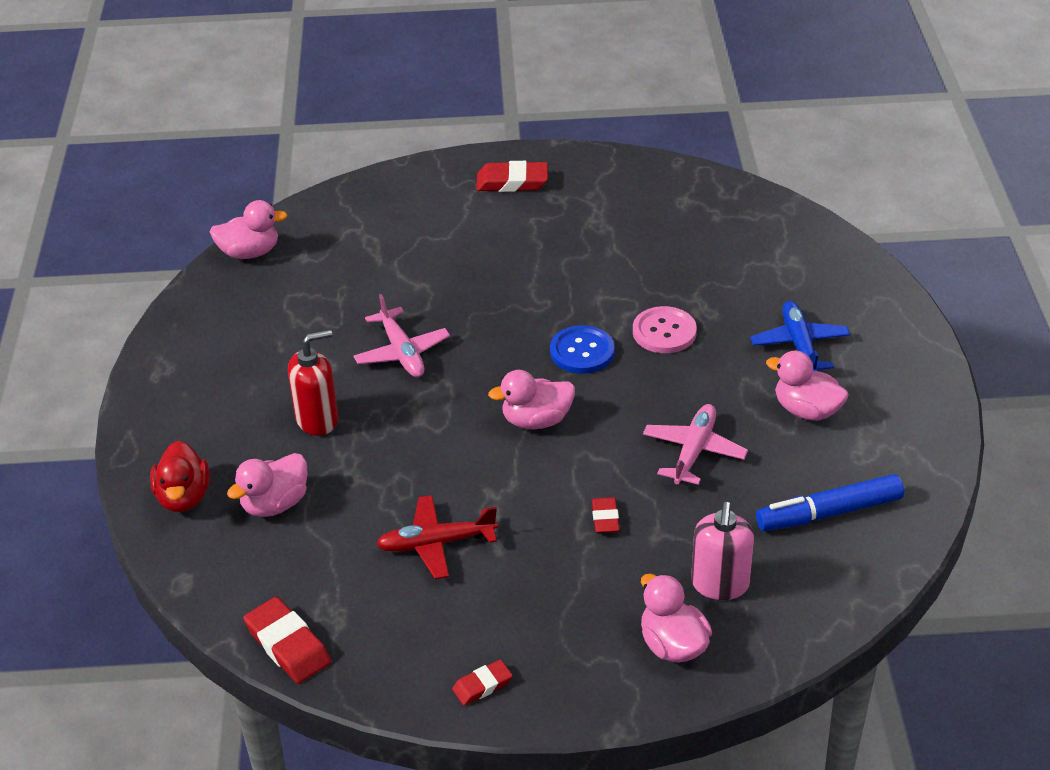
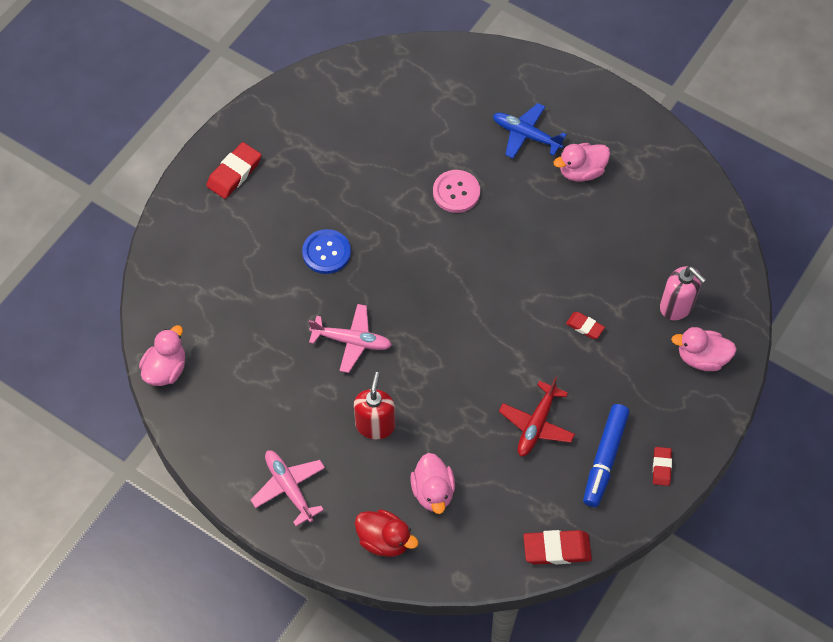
camera: 55 degrees left, 20 degrees up
pink duck [488,370,575,429] -> none
blue button [550,325,615,374] -> blue button moved to [302,229,351,274]
pink plane [643,404,748,485] -> pink plane moved to [251,450,325,526]
blue marker [756,474,904,531] -> blue marker moved to [583,404,630,507]

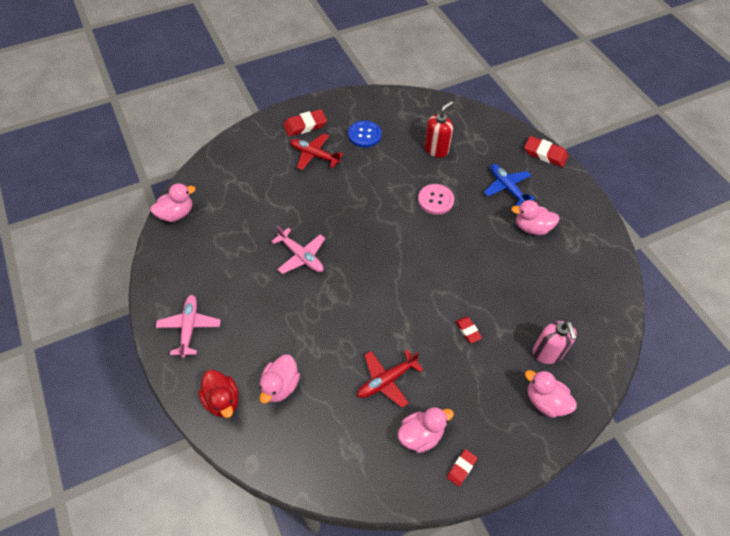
camera: 30 degrees right, 5 degrees down
blue button [302,229,351,274] -> blue button moved to [348,121,382,147]
red soap dispenser [354,372,395,439] -> red soap dispenser moved to [425,101,453,158]
red eraser [523,530,592,565] -> red eraser moved to [524,136,568,167]
blue marker [583,404,630,507] -> pink duck [397,407,454,453]
none -> red plane [290,134,343,170]

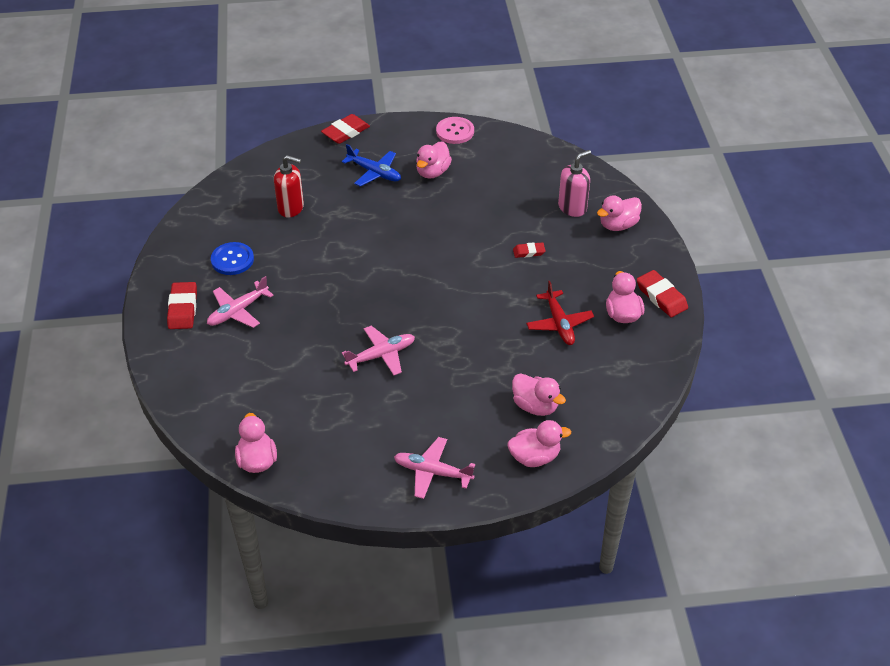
camera: 70 degrees left, 10 degrees down
red duck [198,370,239,418] -> pink duck [508,420,571,467]
red plane [290,134,343,170] -> pink plane [207,276,274,328]
pink button [418,184,454,215] -> pink button moved to [436,117,474,144]
red soap dispenser [425,101,453,158] -> red soap dispenser turned 135 degrees clockwise [274,155,304,218]
red eraser [447,449,477,487] -> red eraser [637,270,688,317], size x1.71
blue plane [484,164,535,206] -> blue plane turned 135 degrees counterclockwise [342,144,401,187]
pink soap dispenser [533,321,577,364] -> pink soap dispenser turned 45 degrees counterclockwise [558,150,591,217]

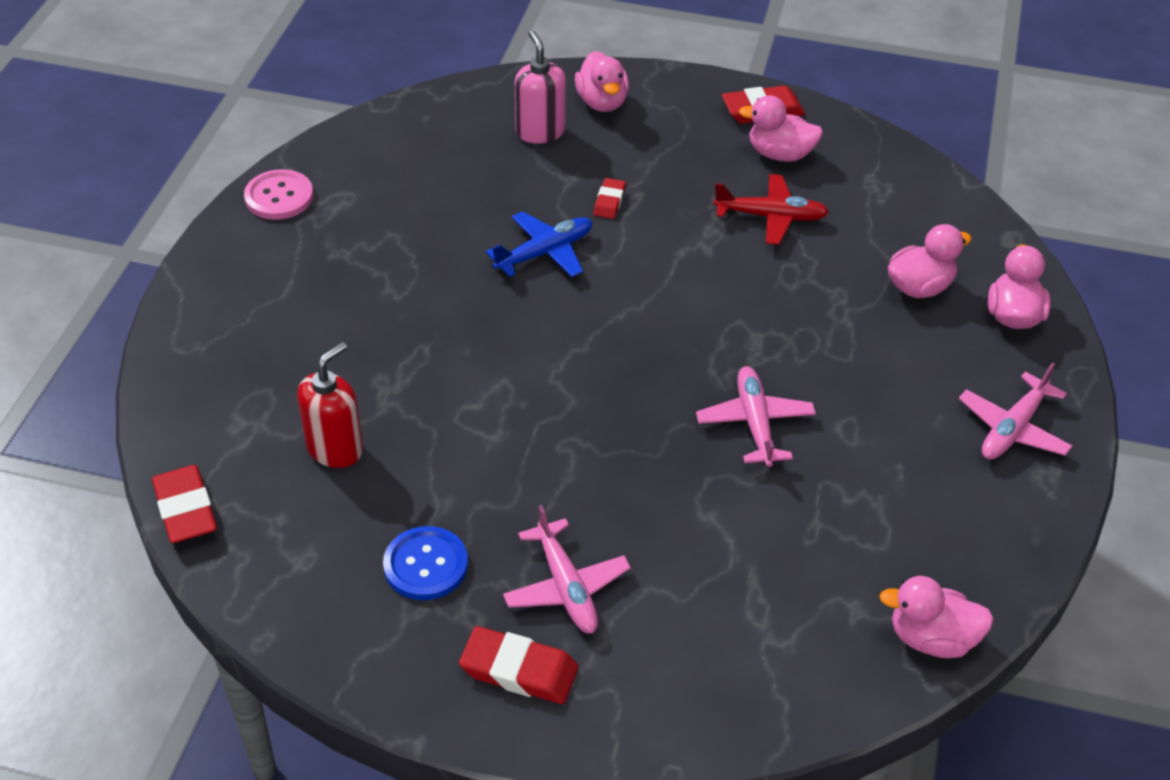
camera: 70 degrees left, 0 degrees up
red eraser [321,114,370,144] -> red eraser moved to [152,465,217,543]
blue plane [342,144,401,187] -> blue plane moved to [486,211,592,277]
pink duck [416,142,452,179] -> none

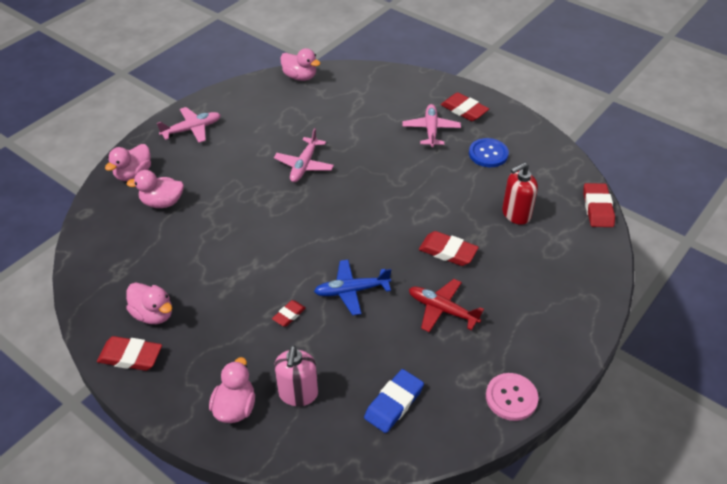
camera: 155 degrees left, 0 degrees up
red plane [713,174,829,245] -> red plane moved to [409,279,484,332]
none -> blue eraser [364,369,424,433]
none -> red eraser [419,231,479,266]

